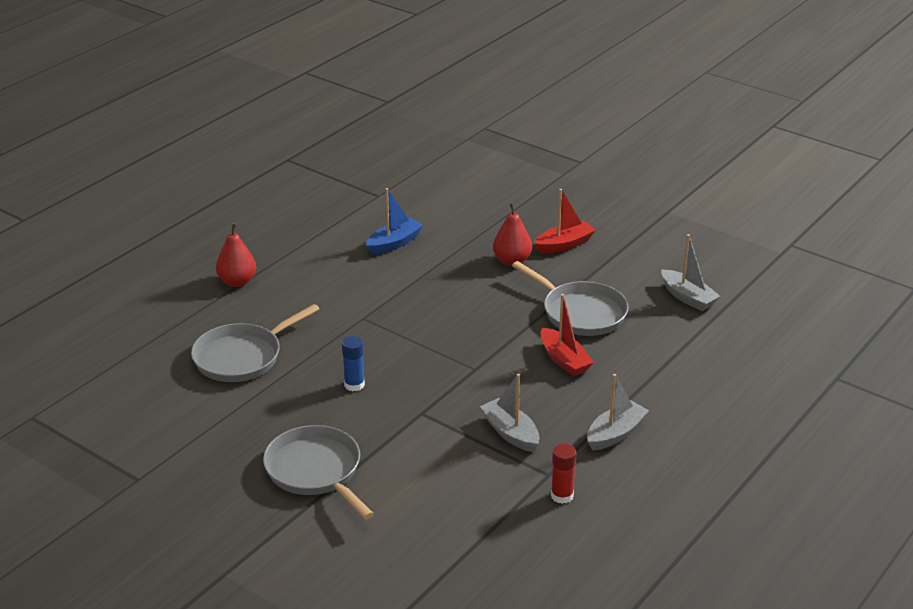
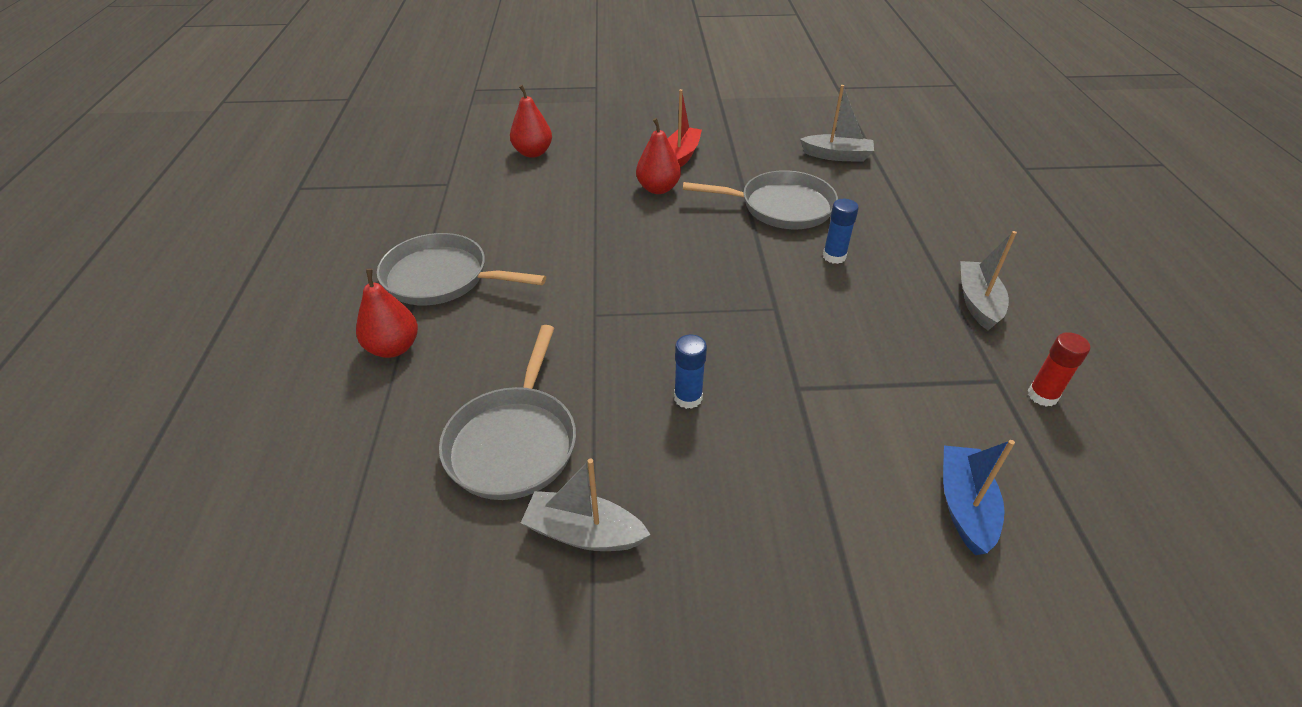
camera: 40 degrees left, 10 degrees up
grey pan [263,425,374,519] -> grey pan moved to [377,233,546,305]
blue boat [366,188,423,255] -> blue boat moved to [943,440,1015,555]
grey boat [480,374,540,452] -> grey boat moved to [521,458,651,551]
red boat [540,294,594,376] -> blue glue stick [823,199,859,264]
none -> red pear [510,85,552,158]

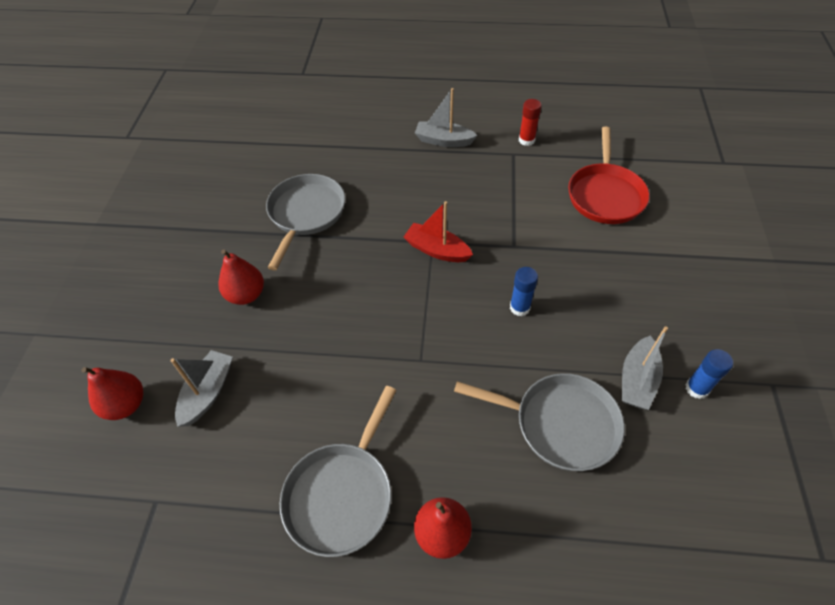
camera: 80 degrees left, 10 degrees up
red boat [668,89,702,168] -> red boat moved to [404,201,473,262]
grey boat [800,85,874,162] -> grey boat moved to [170,350,233,427]
blue glue stick [823,199,859,264] -> blue glue stick moved to [685,349,733,399]
blue boat [943,440,1015,555] -> red pan [568,127,650,224]

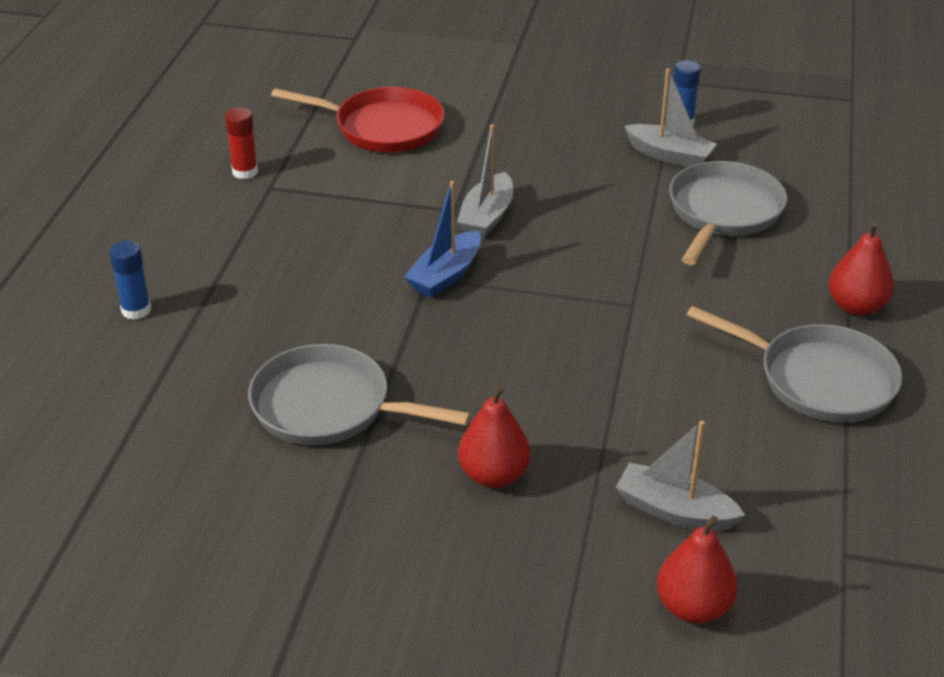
camera: 85 degrees left, 15 degrees down
red boat [404,201,473,262] -> blue boat [404,181,481,298]
grey boat [415,88,477,147] -> grey boat moved to [457,124,513,239]
blue glue stick [510,267,538,316] -> blue glue stick moved to [109,240,151,320]

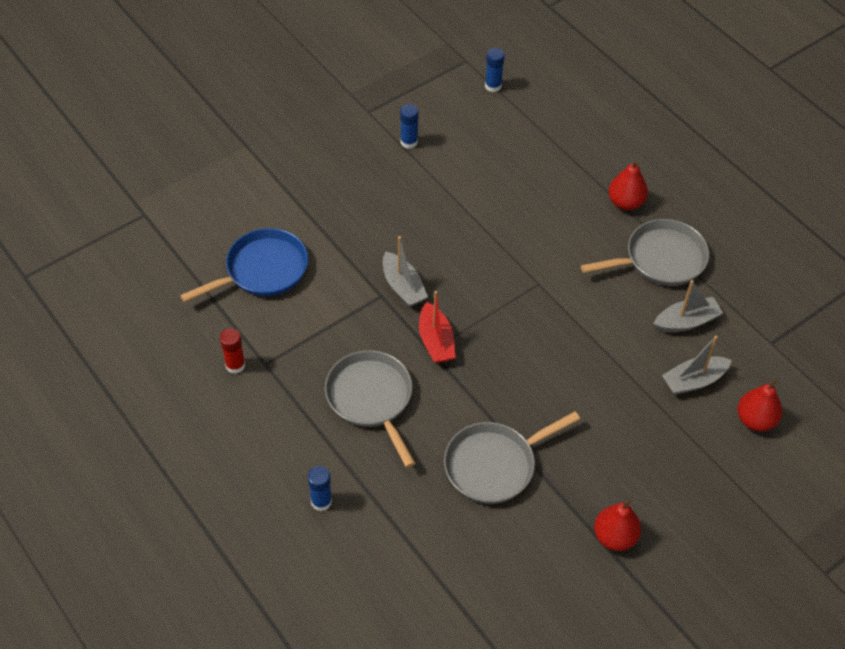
camera: 50 degrees left, 15 degrees up
red pan [271,87,444,152] -> blue pan [180,228,308,303]
blue boat [404,181,481,298] -> red boat [419,291,456,363]
red pear [458,385,531,488] -> red pear moved to [594,498,641,551]
grey boat [625,69,717,167] -> grey boat moved to [654,280,723,332]
grey pan [669,161,787,265] -> grey pan moved to [325,350,415,468]
none -> blue glue stick [485,48,505,92]

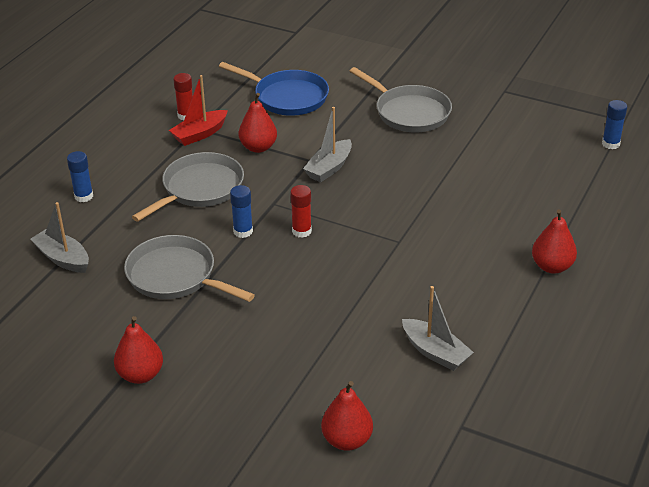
camera: 65 degrees right, 15 degrees down
blue glue stick [400,104,419,149] -> blue glue stick moved to [230,185,253,238]
red boat [419,291,456,363] -> red boat moved to [169,75,228,146]
grey pan [581,219,709,286] -> grey pan moved to [350,67,452,132]
grey boat [662,336,732,395] -> grey boat moved to [31,202,89,273]
none -> red pear [238,93,277,153]
none -> red glue stick [290,185,312,238]

